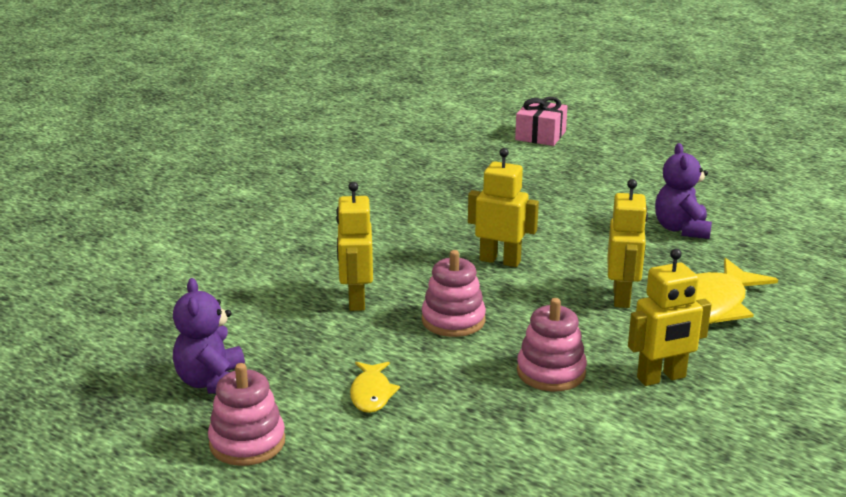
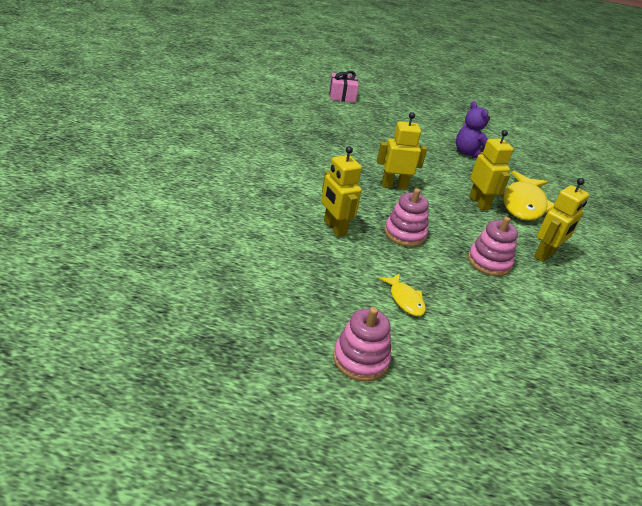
camera: 30 degrees left, 10 degrees up
purple teddy bear [173,278,245,394] -> none

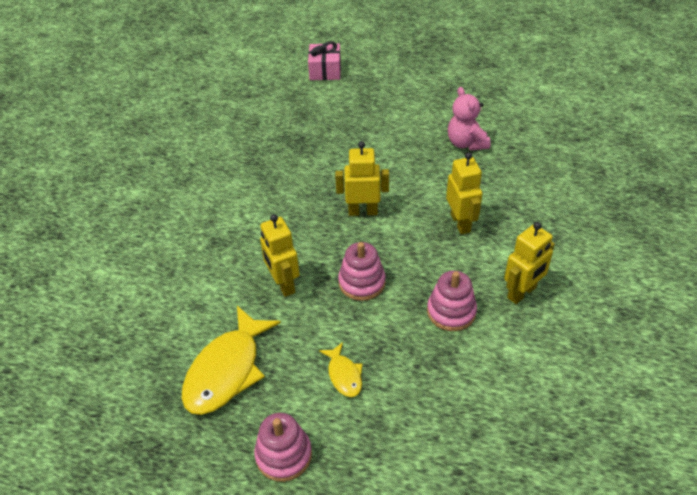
camera: 10 degrees right, 10 degrees up
purple teddy bear [456,101,490,158] -> pink teddy bear [448,87,491,151]
yellow fish [503,171,555,221] -> yellow fish moved to [181,306,281,415]

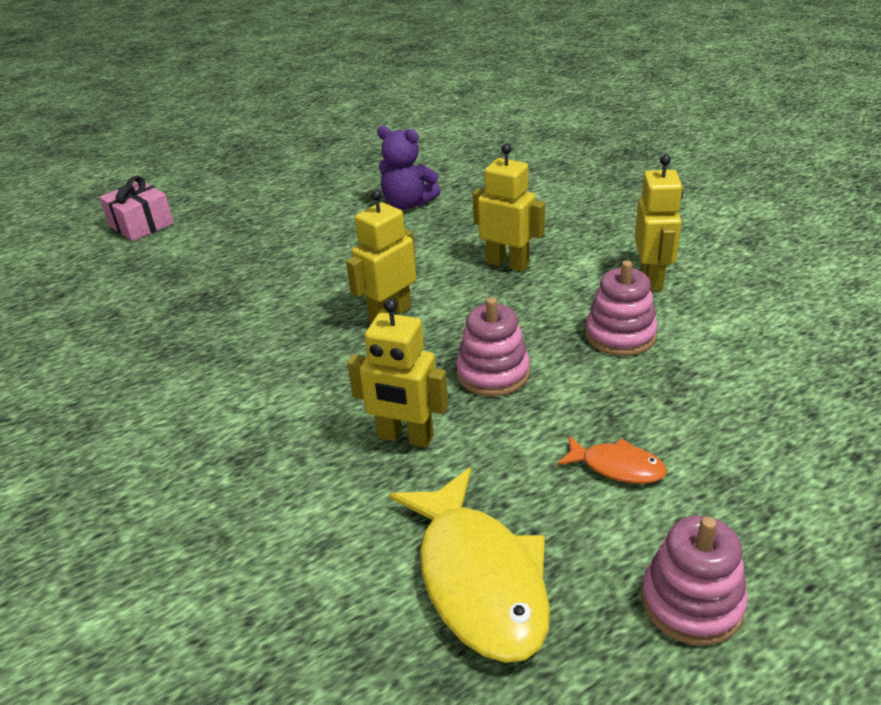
camera: 45 degrees left, 10 degrees down
yellow fish [319,342,362,397] -> orange fish [557,436,667,484]
pink teddy bear [448,87,491,151] -> purple teddy bear [377,126,441,210]

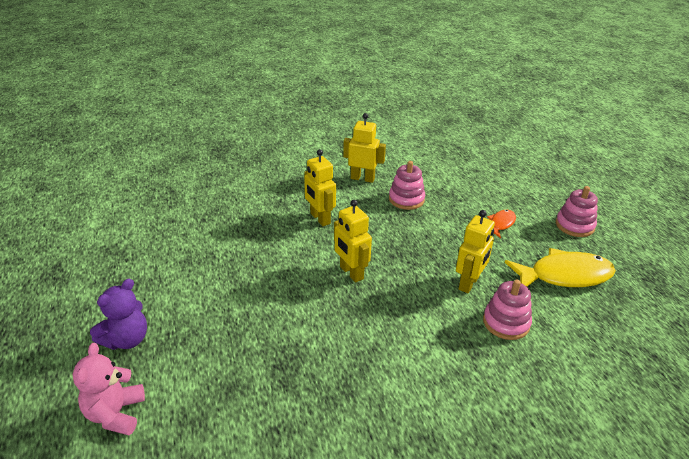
camera: 80 degrees left, 0 degrees up
pink gift [99,176,174,241] -> pink teddy bear [73,343,145,435]
purple teddy bear [377,126,441,210] -> purple teddy bear moved to [90,279,147,350]
pink stacking toy [456,297,530,396] -> pink stacking toy moved to [483,279,532,340]
yellow robot [473,144,545,272] -> yellow robot turned 75 degrees counterclockwise [304,149,336,226]

